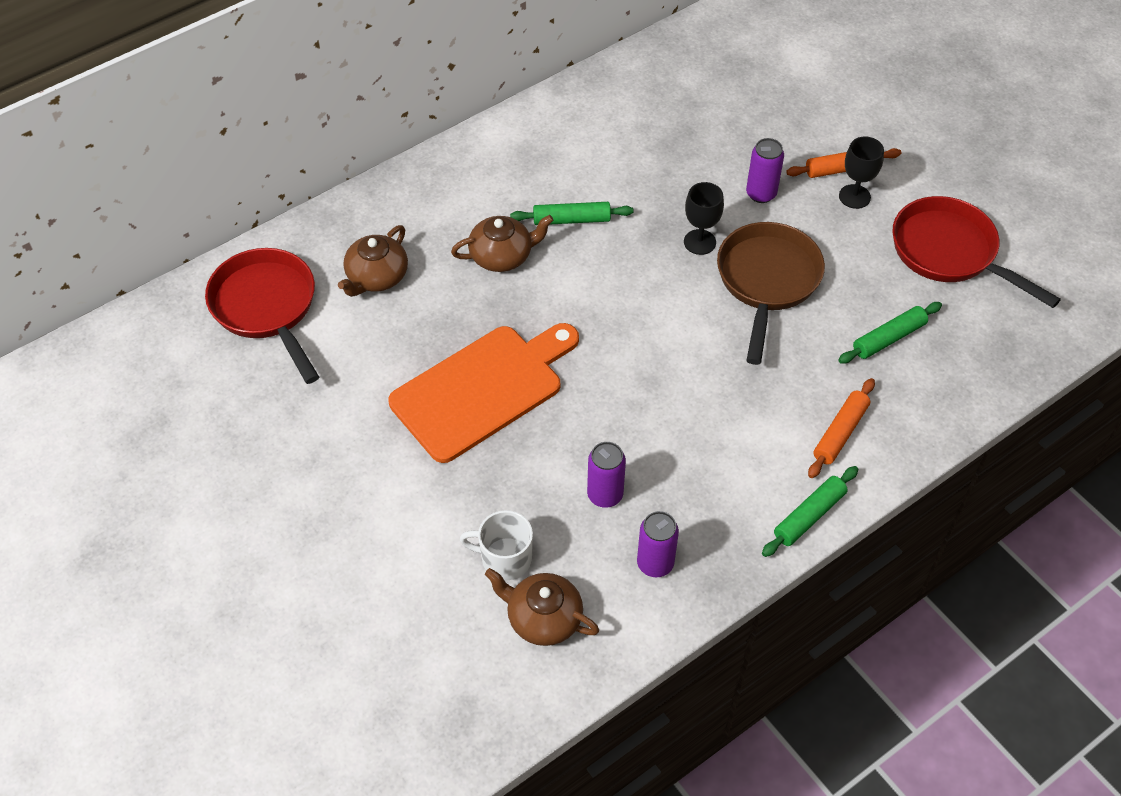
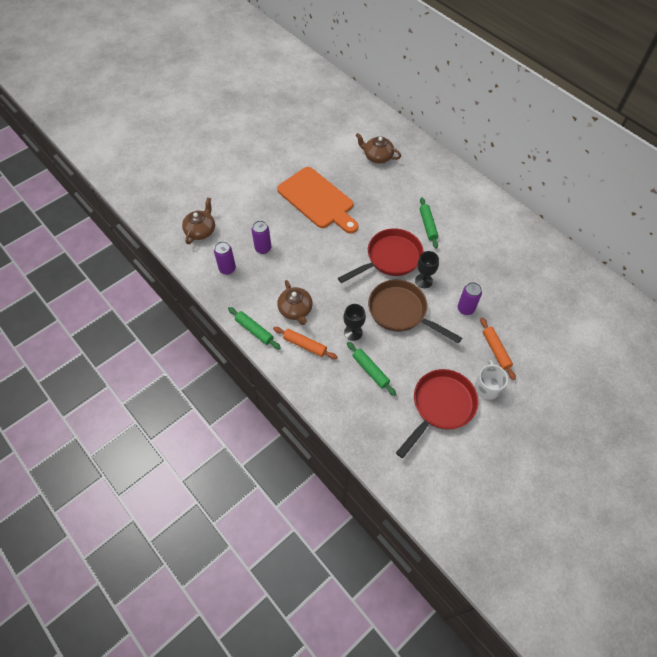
camera: 85 degrees right, 5 degrees up
red pan [205,248,319,384] -> red pan moved to [338,228,424,283]
brown teapot [451,215,554,272] -> brown teapot moved to [277,280,313,325]
white mug [459,510,533,580] -> white mug moved to [475,360,508,400]
brown pan [717,222,825,365] -> brown pan turned 150 degrees counterclockwise [368,280,462,344]
black goblet [839,137,884,209] -> black goblet moved to [343,304,366,341]

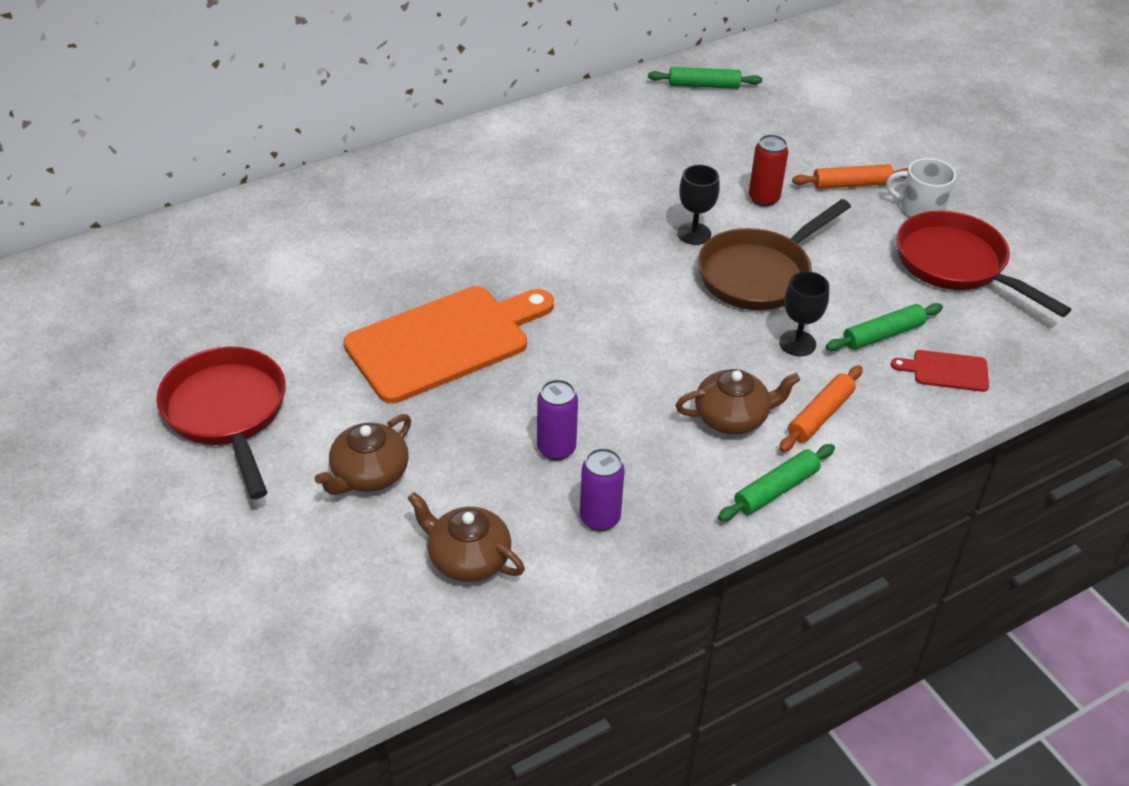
camera: 80 degrees left, 15 degrees down
red pan [338,228,424,283] -> red pan moved to [156,347,286,499]
brown teapot [355,133,401,163] -> brown teapot moved to [315,414,411,495]
green rolling pin [420,197,438,248] -> green rolling pin moved to [648,67,762,89]
purple can [458,282,482,315] -> red can [749,135,788,206]
none -> red cutting board [891,350,989,392]

